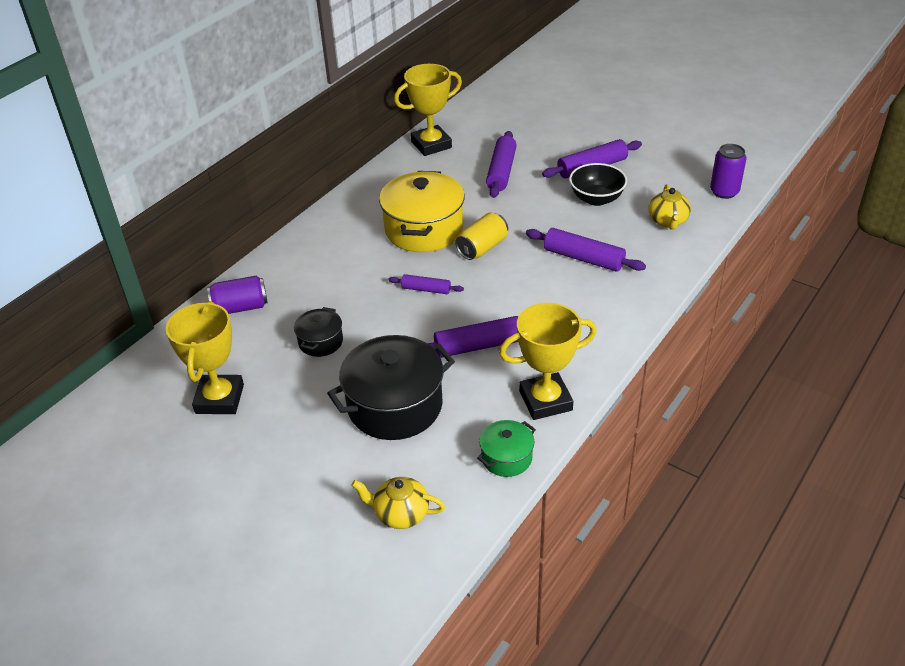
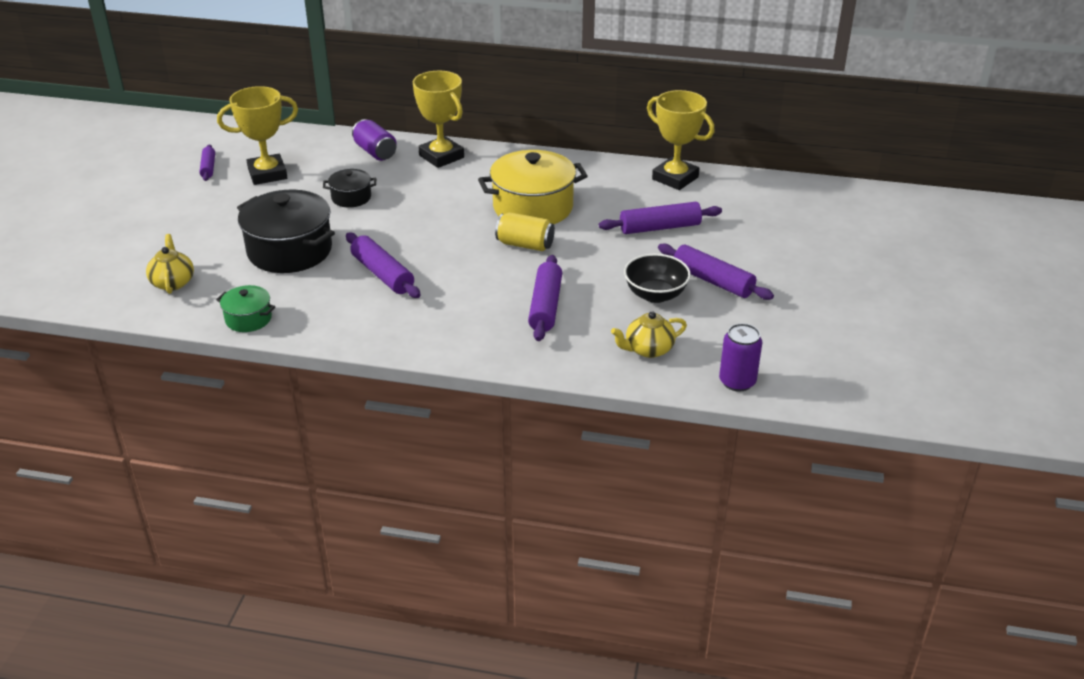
camera: 65 degrees right, 5 degrees down
purple rolling pin [388,274,464,294] -> purple rolling pin moved to [200,144,215,181]
yellow trophy [499,303,597,420] -> yellow trophy moved to [413,71,464,168]

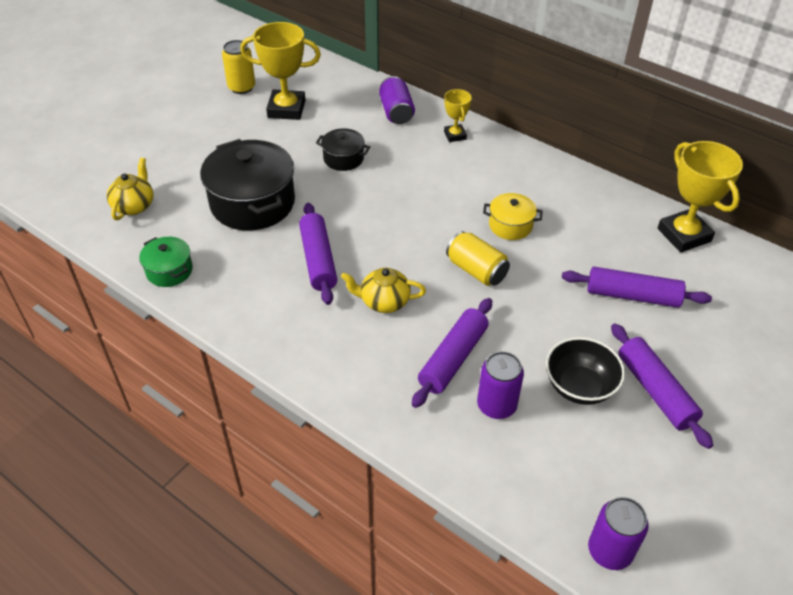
camera: 25 degrees right, 10 degrees up
purple rolling pin [200,144,215,181] -> yellow can [222,40,255,94]
yellow trophy [413,71,464,168] -> yellow trophy [444,89,472,142], size x0.54
yellow pot [478,150,588,224] -> yellow pot [483,193,542,240], size x0.51
yellow teapot [611,311,687,358] -> yellow teapot moved to [341,268,426,313]
none -> purple can [477,351,524,419]

